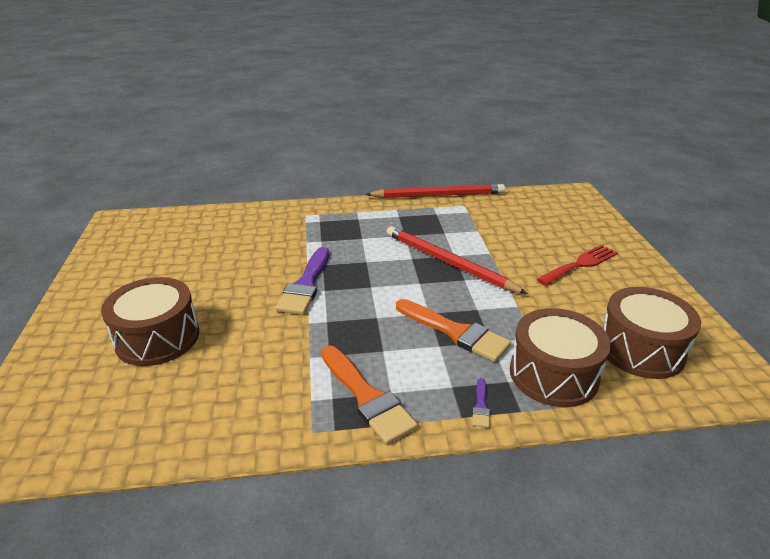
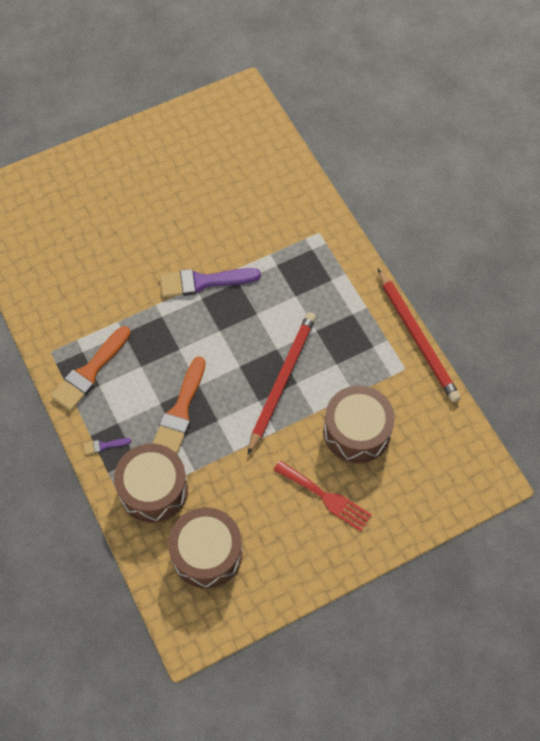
camera: 70 degrees right, 30 degrees up
brown drum [101,277,199,366] -> brown drum moved to [323,386,395,464]

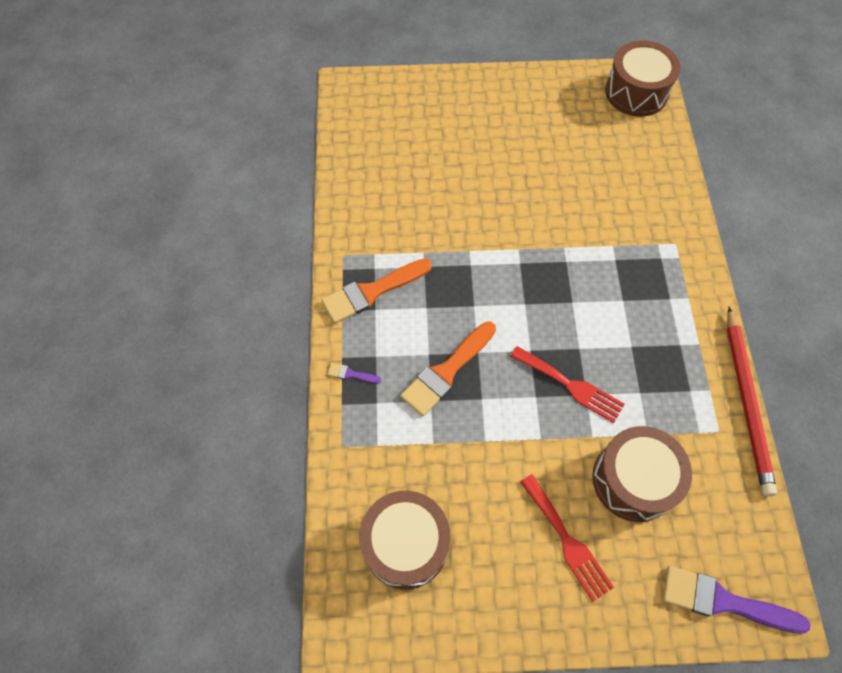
camera: 25 degrees right, 0 degrees up
brown drum [114,444,188,523] -> brown drum moved to [605,40,680,117]
purple brush [160,268,261,297] -> purple brush moved to [663,566,810,634]
red pencil [248,312,316,455] -> red fork [510,346,625,423]

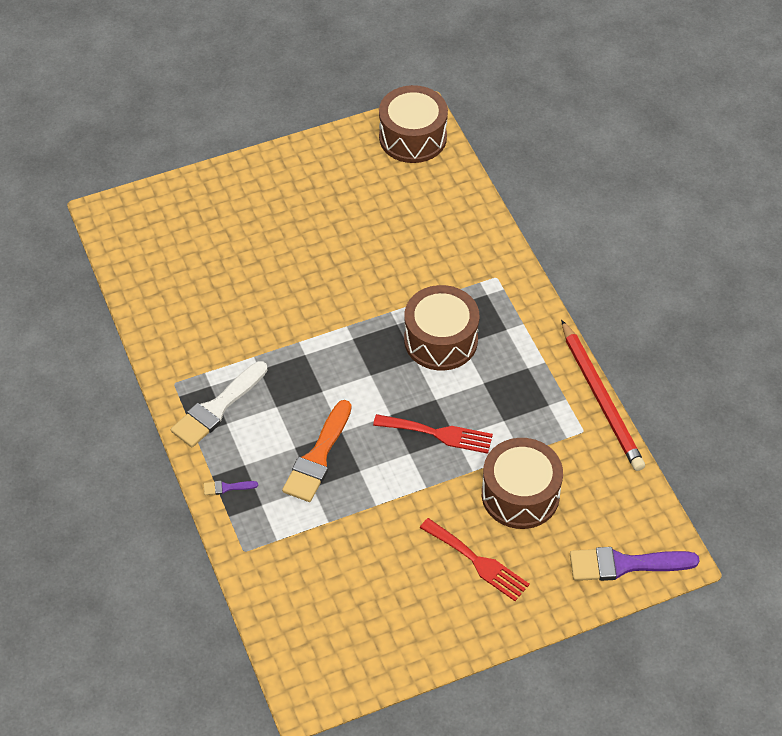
camera: 20 degrees left, 10 degrees down
orange brush [322,258,432,323] -> white brush [171,361,268,447]
brown drum [359,491,451,590] -> brown drum moved to [404,285,479,370]

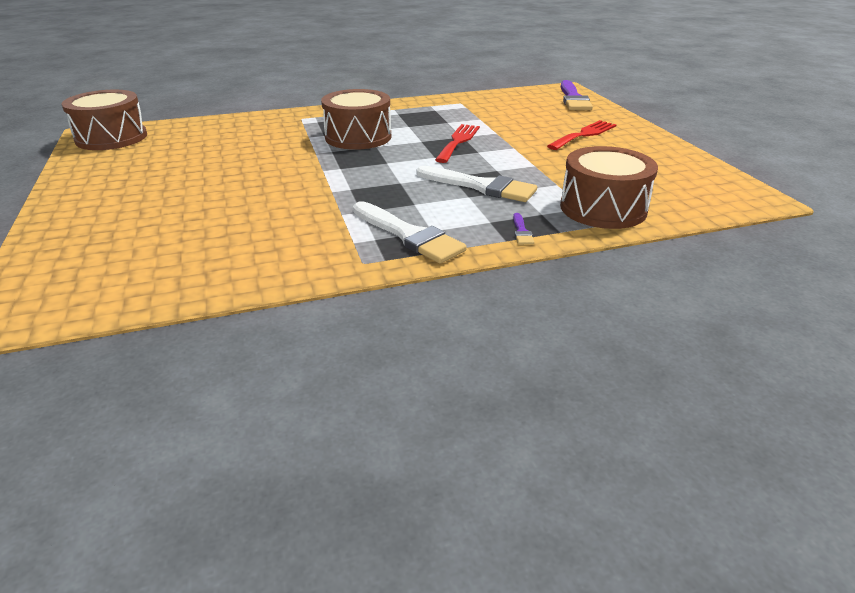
camera: 85 degrees left, 20 degrees down
orange brush [282,400,351,502] -> white brush [417,166,537,202]
brown drum [482,438,563,529] -> brown drum moved to [560,146,658,229]
red pencil [561,320,645,471] -> none

